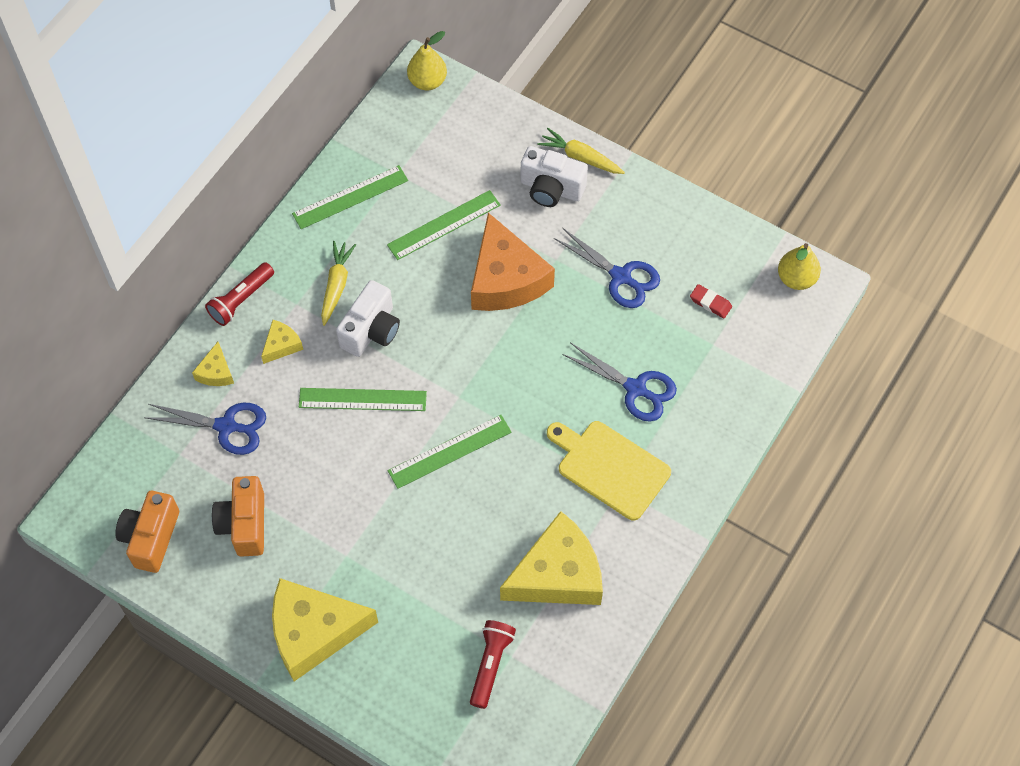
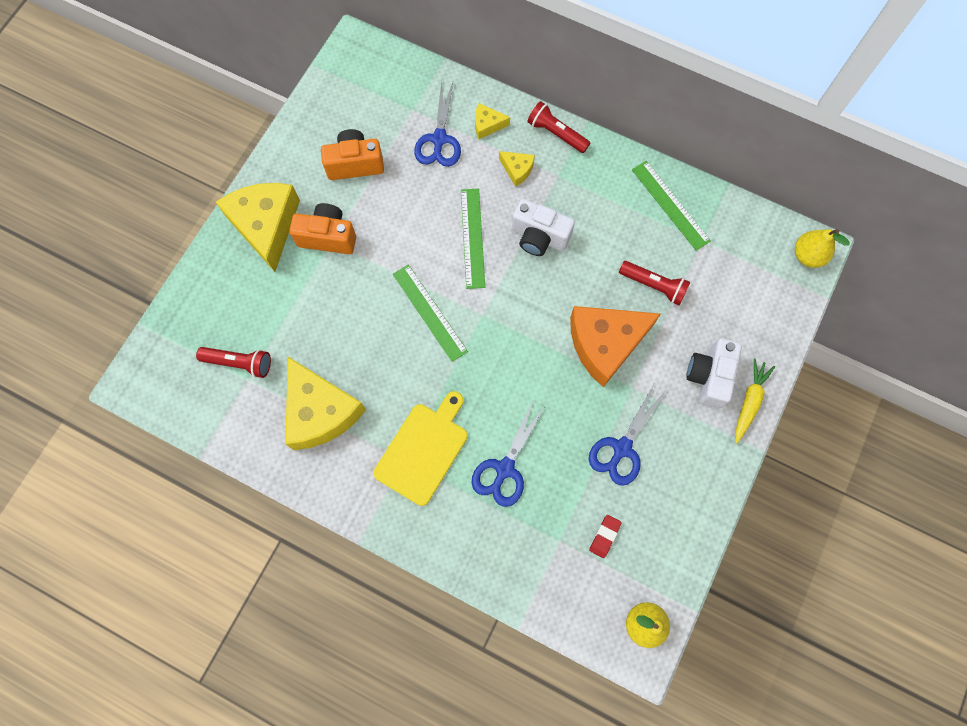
camera: 85 degrees right, 10 degrees up
orange camera [115,491,179,573] -> orange camera moved to [289,203,356,254]
yellow carrot [321,241,356,326] -> none
green ruler [387,190,501,260] -> red flashlight [619,261,690,305]

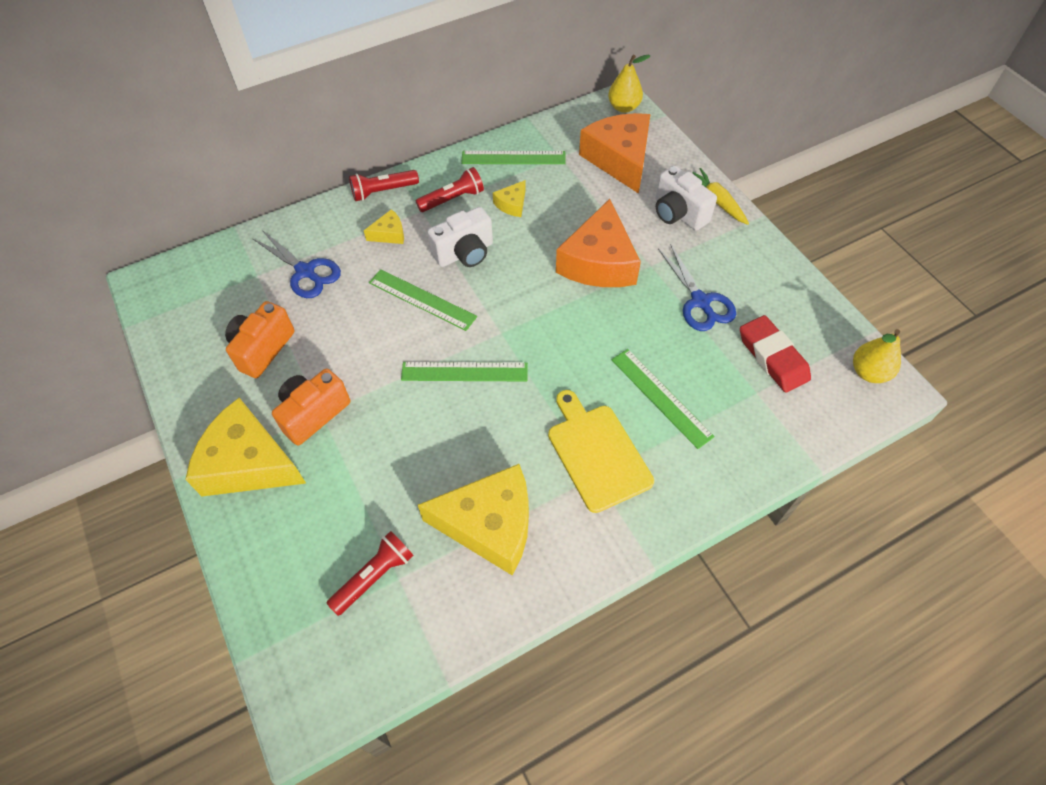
camera: 55 degrees left, 15 degrees down
blue scissors [472,401,545,507] -> green ruler [611,349,715,449]
yellow cheese [475,103,510,139] -> yellow cheese moved to [493,180,525,217]
red eraser [589,515,622,558] -> red eraser [740,315,811,393], size x1.92
red flashlight [619,261,690,305] -> red flashlight moved to [416,167,484,212]
none -> orange cheese [579,113,651,194]

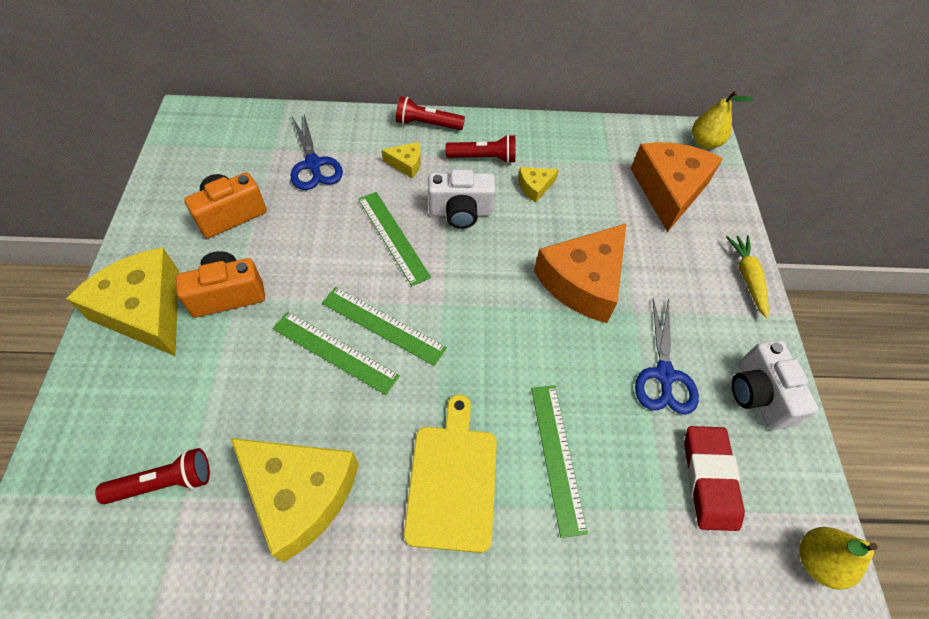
camera: 25 degrees right, 0 degrees up
green ruler [461,151,566,164] -> green ruler moved to [273,311,400,395]
white camera [655,165,717,231] -> white camera moved to [732,340,818,430]

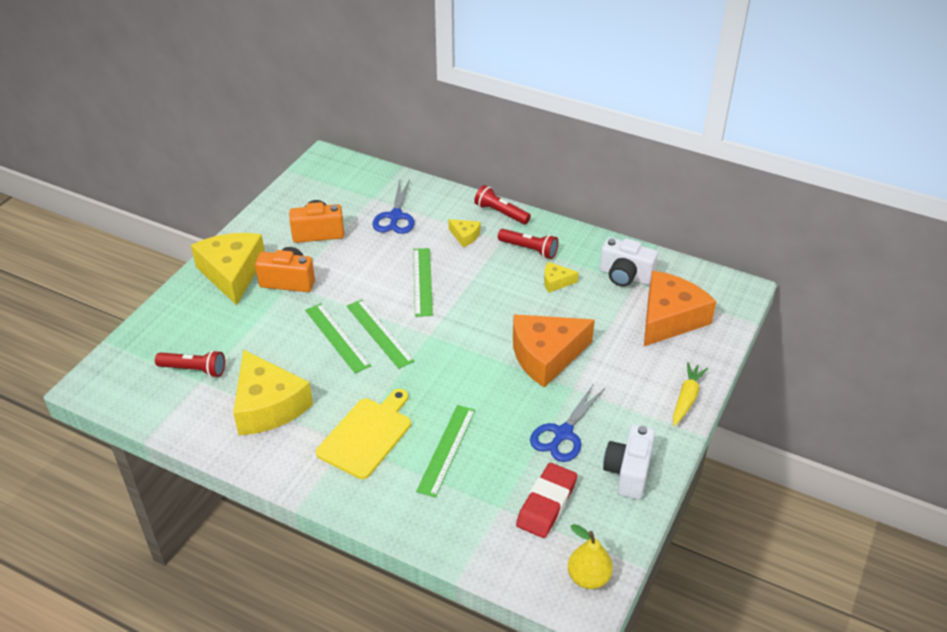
camera: 30 degrees right, 15 degrees down
white camera [428,170,496,229] -> white camera moved to [600,237,658,287]
yellow pear [692,91,754,149] -> none

